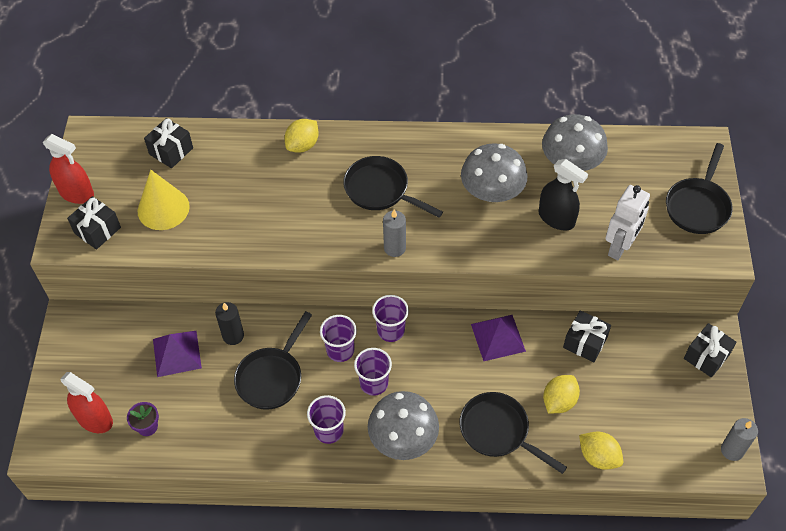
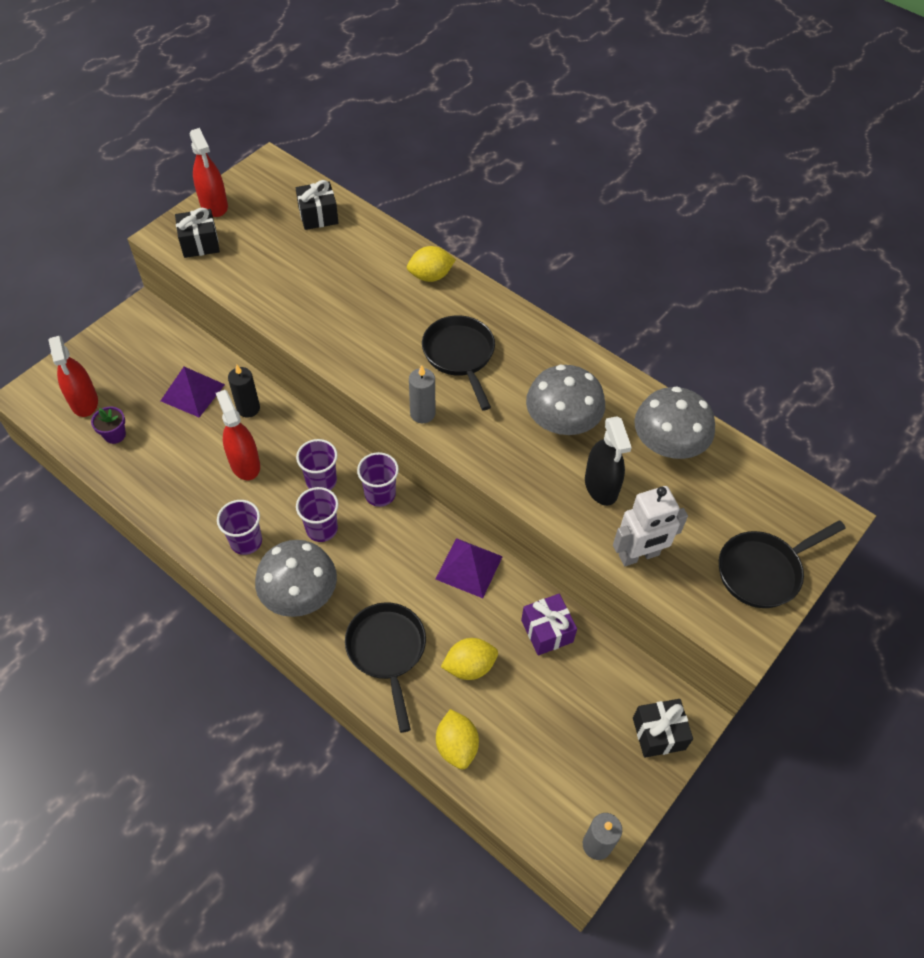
camera: 35 degrees right, 0 degrees up
yellow cone [138,170,190,230] -> none
black pan [234,311,312,410] -> red spray bottle [216,390,260,480]
black gift [563,310,611,362] -> purple gift [521,594,577,656]

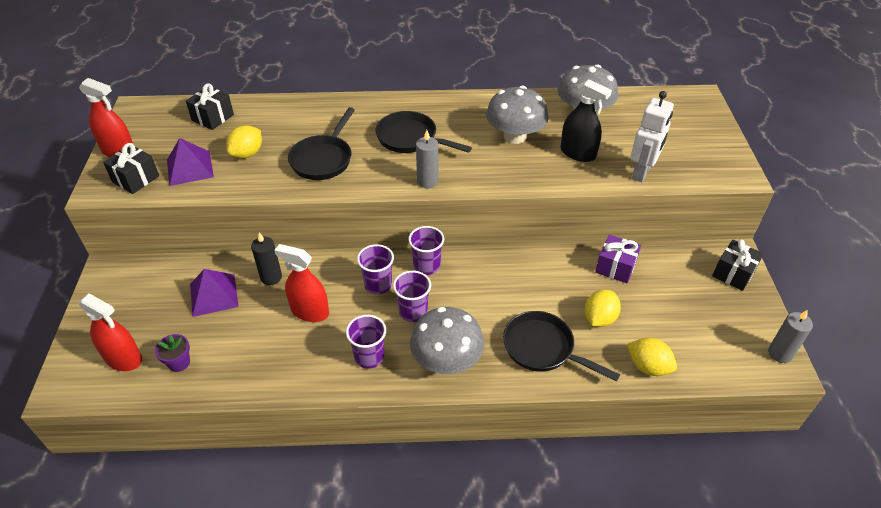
camera: 40 degrees left, 10 degrees down
yellow lemon [407,246,456,282] -> yellow lemon moved to [226,125,262,159]
purple pyramid [436,538,503,598] -> purple pyramid moved to [167,138,214,186]
black pan [719,520,846,608] -> black pan moved to [288,107,355,180]

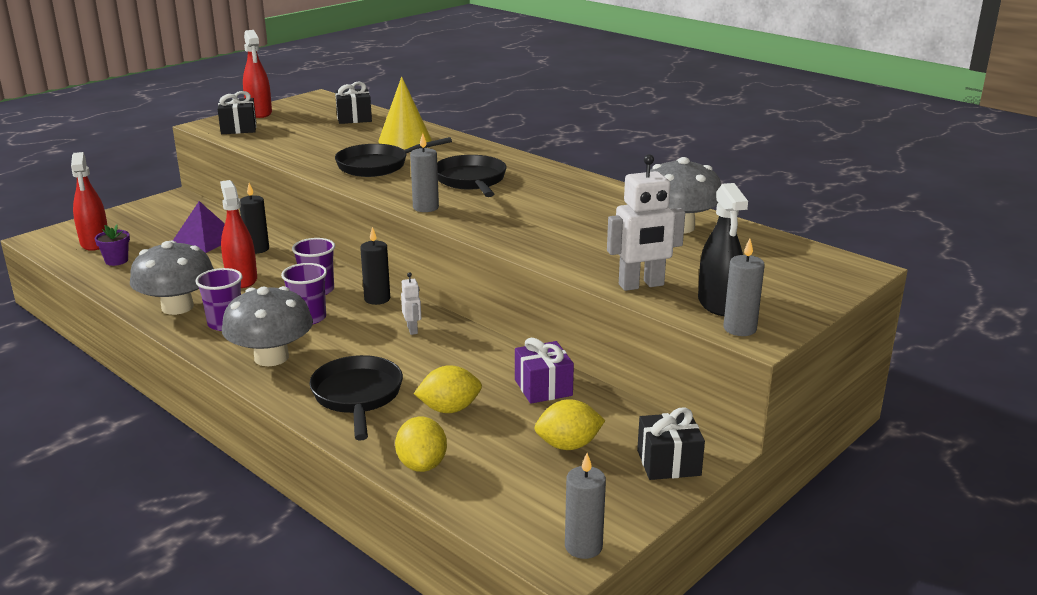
camera: 45 degrees right, 20 degrees down
purple pyramid [167,138,214,186] -> none
yellow lemon [226,125,262,159] -> yellow lemon moved to [534,399,606,450]
purple cup [408,226,444,275] -> black candle [360,227,390,305]
grey mushroom [486,86,549,144] -> grey mushroom moved to [130,241,214,315]
black spray bottle [561,79,612,162] -> black spray bottle moved to [698,183,748,316]
none -> yellow cone [378,76,431,149]
none -> white robot [401,272,421,335]
none -> grey candle [723,239,765,336]

